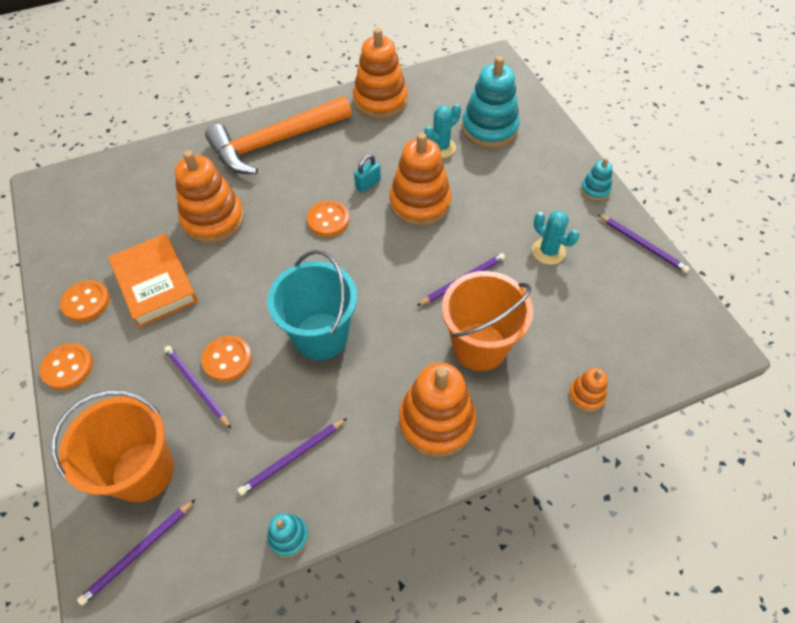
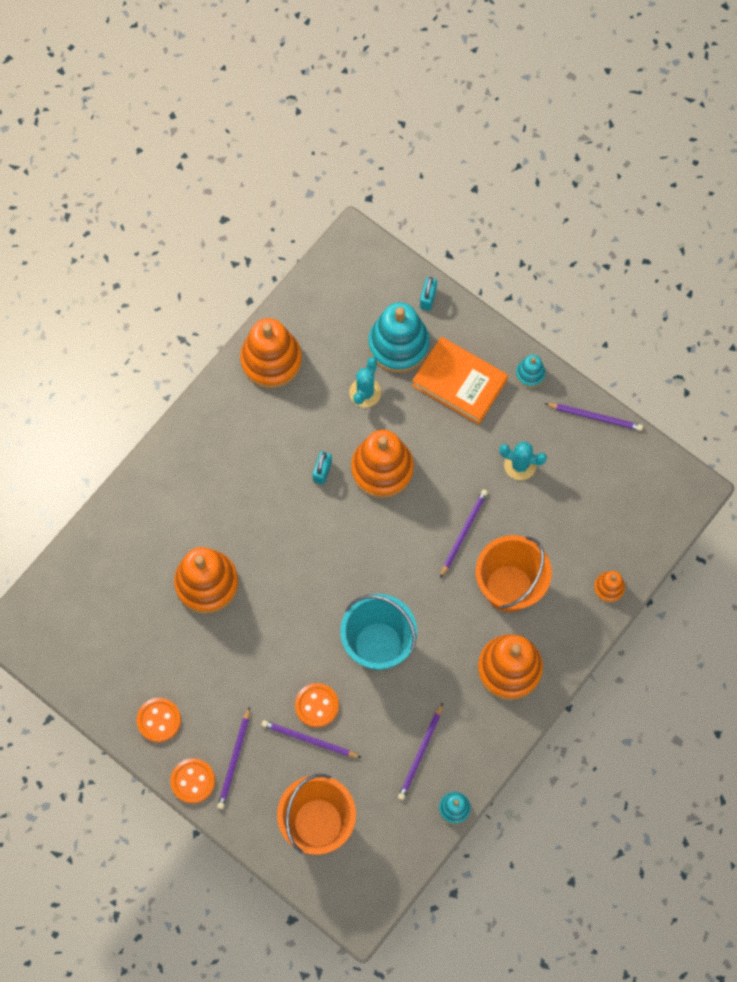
camera: 30 degrees left, 15 degrees up
purple pencil [77,499,196,605] -> purple pencil moved to [217,706,250,809]
orange book [108,234,198,328] -> orange book moved to [412,337,508,425]
orange hammer [205,96,352,174] -> none
orange button [307,201,349,237] -> none
none -> turquoise padlock [420,277,437,311]

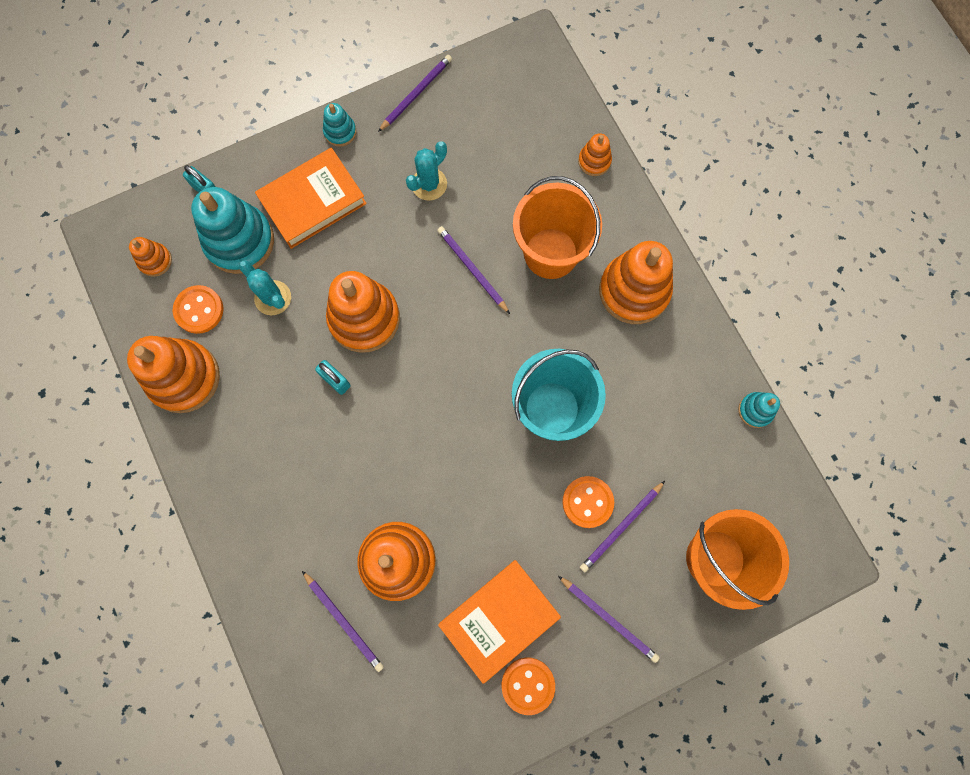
camera: 65 degrees left, 5 degrees up
orange button [170,758,215,804] -> orange button moved to [173,285,223,334]
purple pencil [398,703,443,800] -> purple pencil moved to [302,571,384,672]
none -> orange stacking toy [129,237,172,277]
none -> orange book [438,560,561,684]

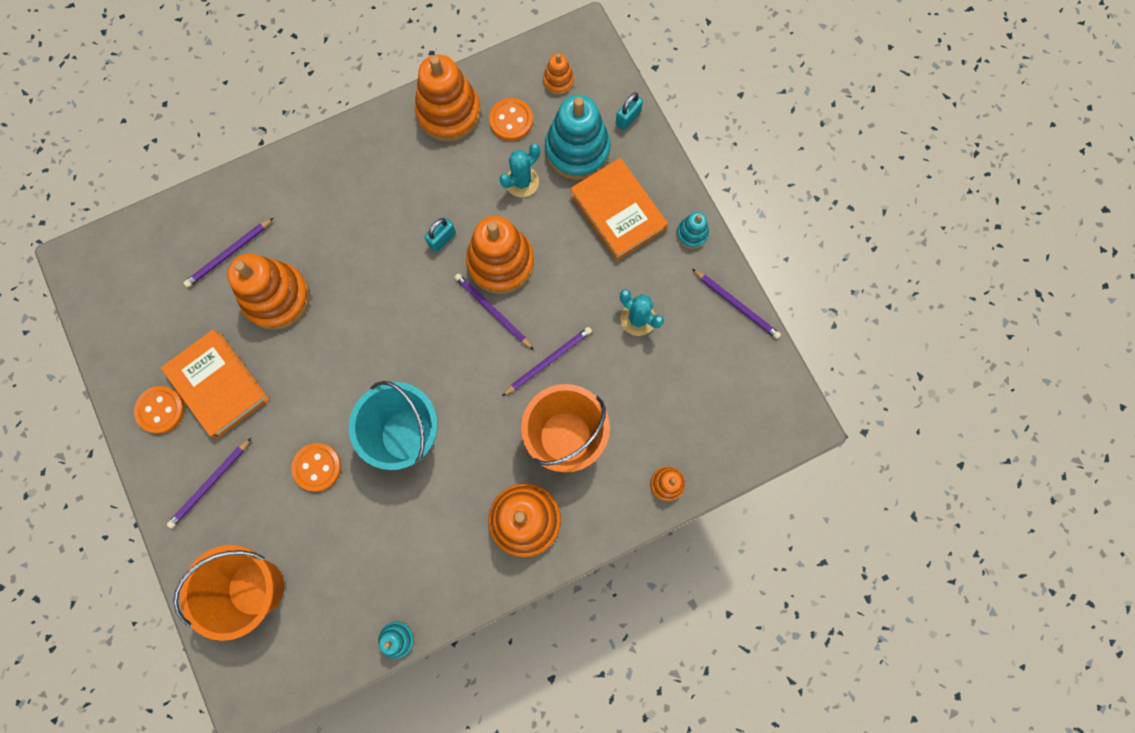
camera: 90 degrees right, 0 degrees up
purple pencil [580,481,665,572] -> purple pencil moved to [454,273,534,350]

